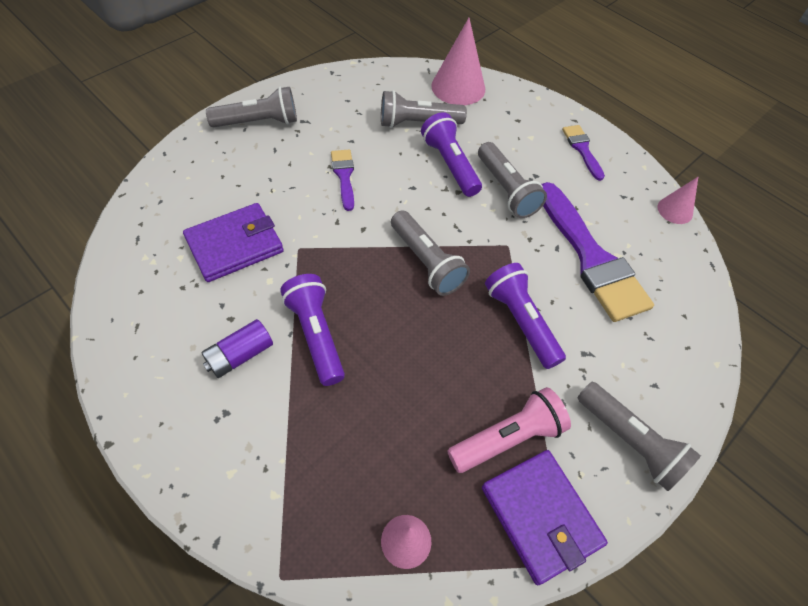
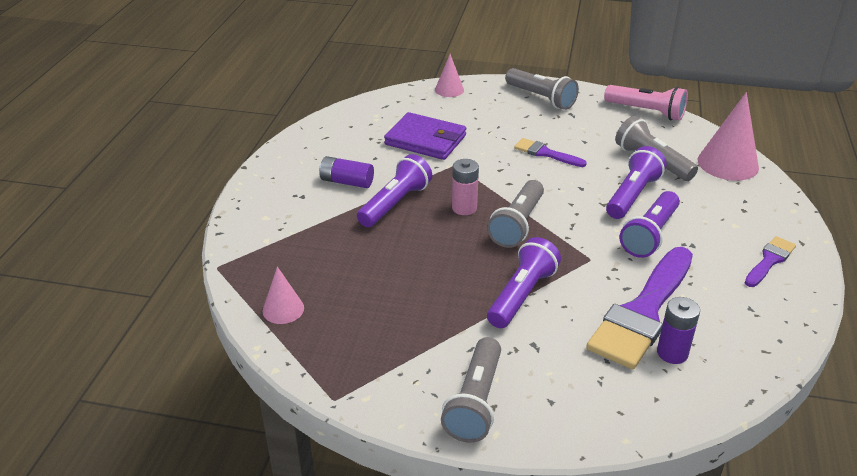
camera: 60 degrees right, 20 degrees down
purple brush [331,149,354,211] -> purple brush turned 105 degrees counterclockwise [514,138,587,167]
pink flashlight [447,387,571,473] -> pink flashlight moved to [604,85,688,121]
grey flashlight [478,142,547,218] -> purple flashlight [619,191,680,258]
purple wallet [482,450,608,585] -> none
pink cone [658,177,698,224] -> pink cone moved to [435,54,464,97]
none -> pink battery [452,159,479,215]
none -> purple battery [657,297,700,364]

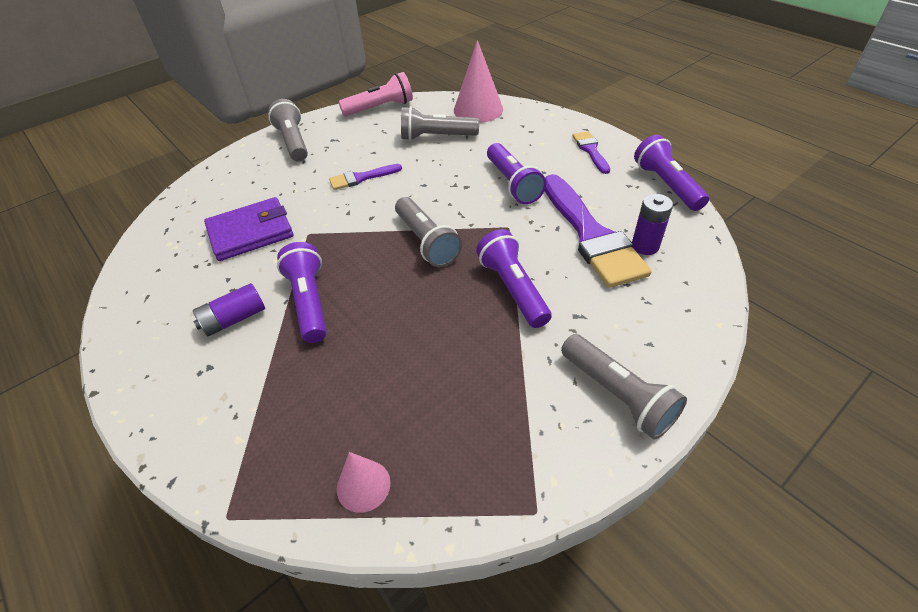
camera: 50 degrees left, 10 degrees up
pink cone [435,54,464,97] -> none
pink battery [452,159,479,215] -> none
grey flashlight [505,68,579,110] -> grey flashlight turned 105 degrees counterclockwise [268,99,308,162]
purple flashlight [606,146,667,219] -> purple flashlight moved to [634,135,709,211]

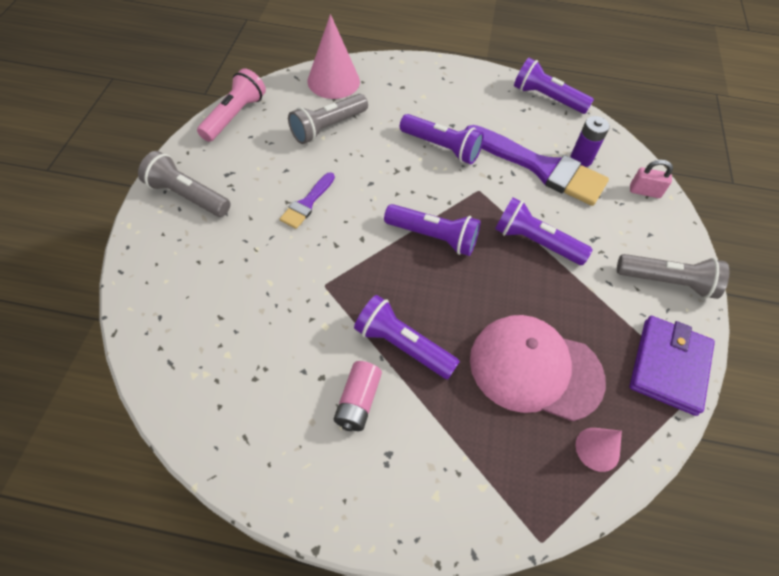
camera: 45 degrees left, 10 degrees up
purple battery [193,283,265,336] -> pink battery [334,361,382,431]
purple wallet [204,197,293,261] -> purple wallet moved to [629,316,715,416]
grey flashlight [395,197,462,267] -> purple flashlight [384,204,481,256]
purple brush [573,131,610,174] -> none
none -> pink cap [470,315,606,421]
none -> pink padlock [630,160,673,198]

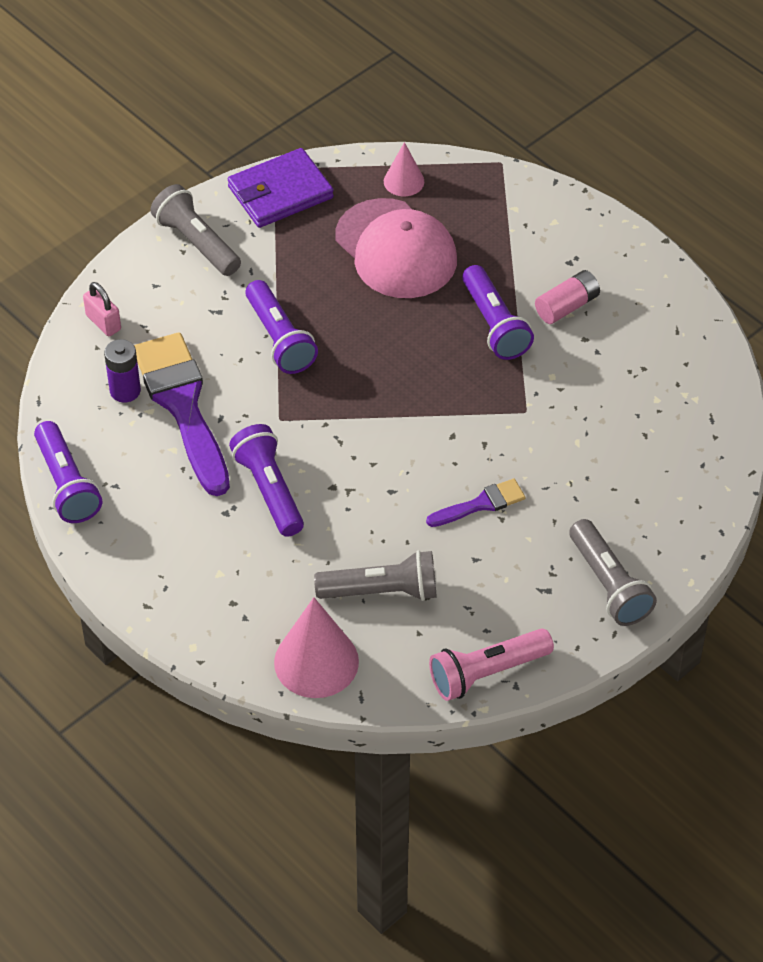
camera: 140 degrees left, 5 degrees down
purple flashlight [384,204,481,256] -> none

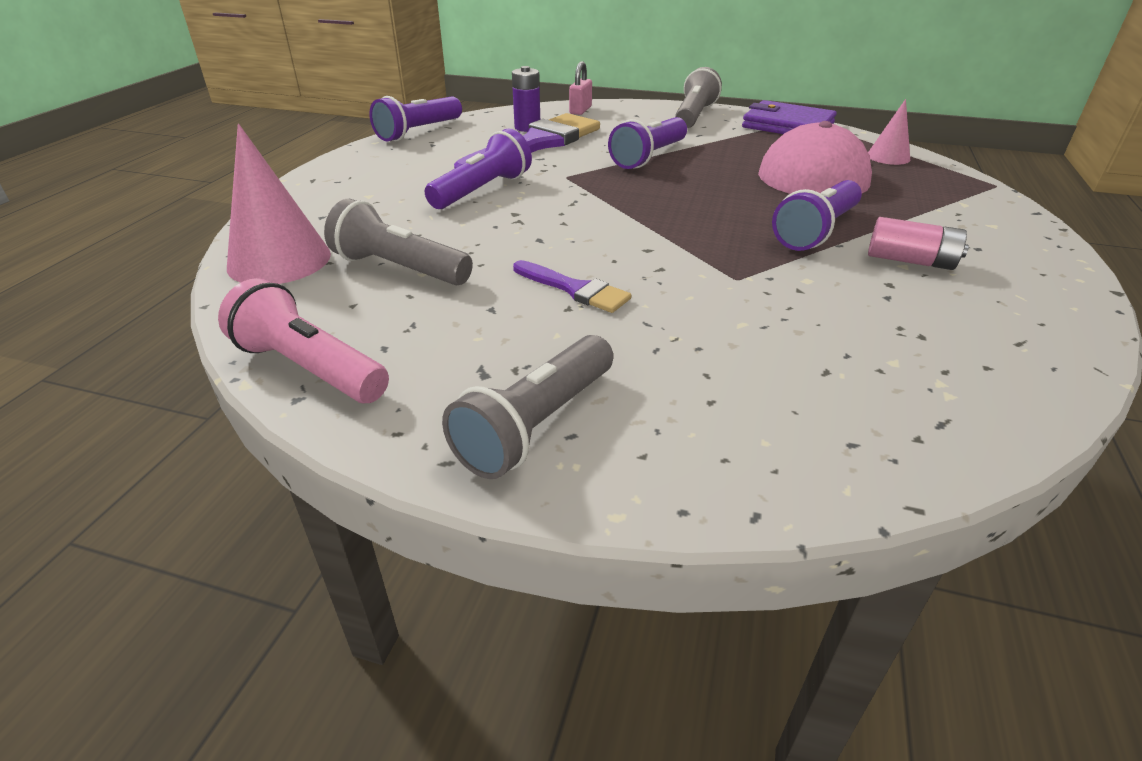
camera: 60 degrees right, 15 degrees down
grey flashlight [314,550,436,601] -> grey flashlight turned 150 degrees clockwise [324,199,473,285]

